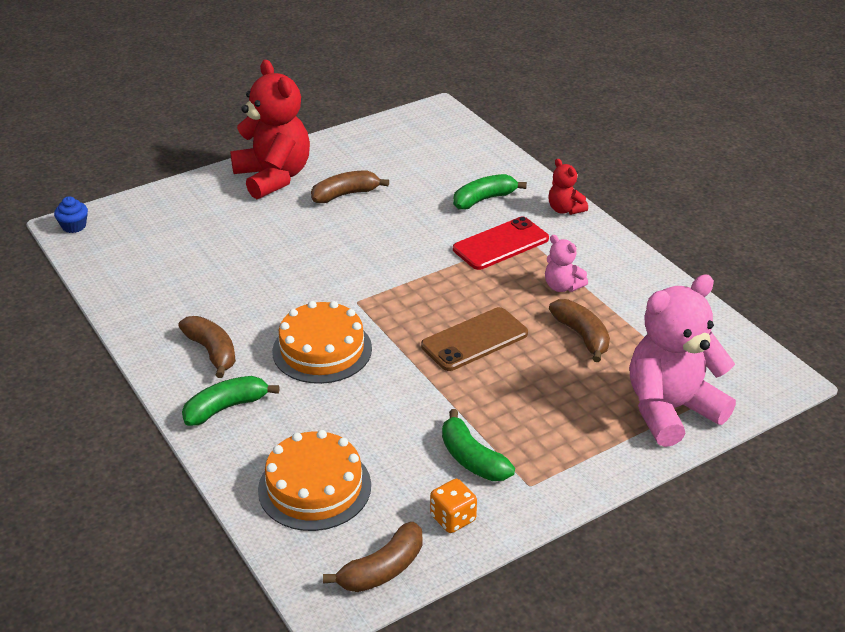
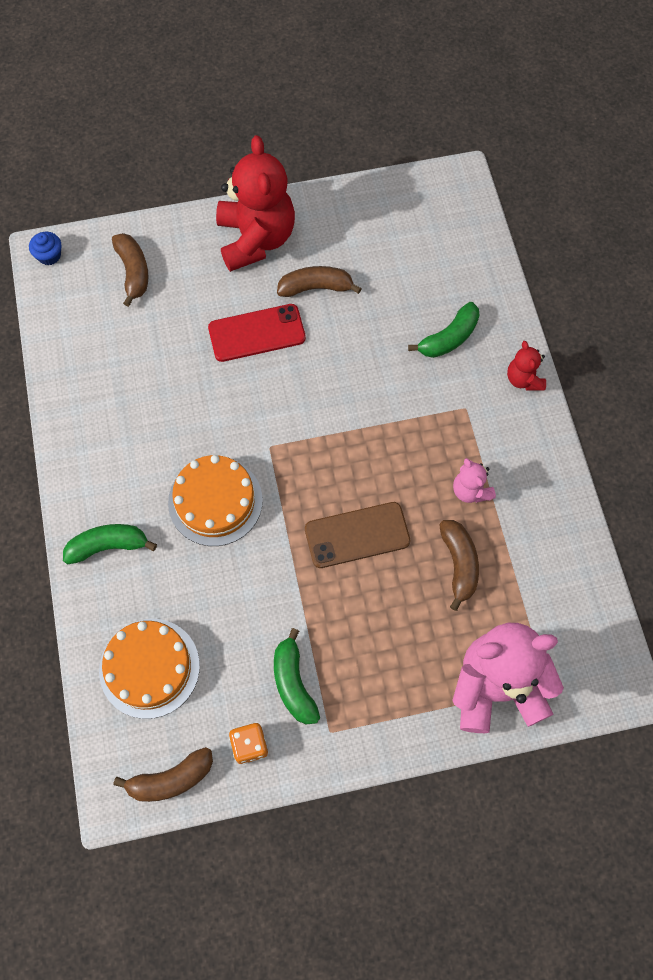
camera: 20 degrees right, 30 degrees up
brown banana [178,316,236,378] -> brown banana moved to [112,233,148,307]
green banana [453,174,527,210] -> green banana turned 150 degrees clockwise [408,302,480,358]
red phone [453,216,549,270] -> red phone moved to [208,304,306,362]

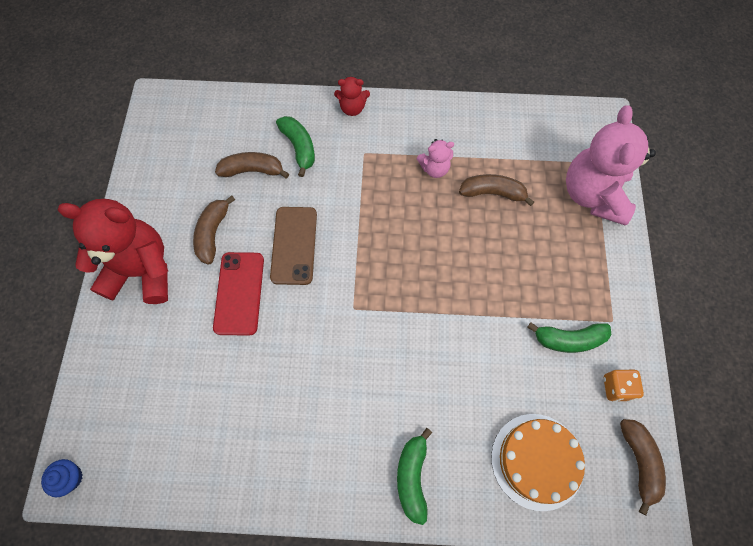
camera: 75 degrees left, 0 degrees up
brown banana [112,233,148,307] -> brown banana moved to [215,152,289,179]
orange cake [168,455,263,546] -> none
brown phone [305,502,410,568] -> brown phone moved to [270,207,317,285]

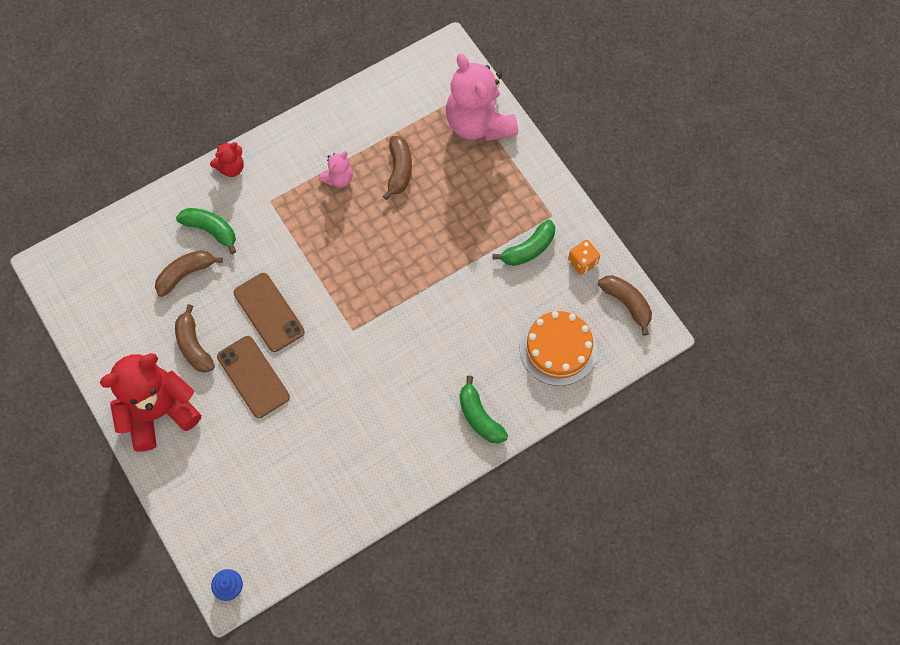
camera: 35 degrees left, 0 degrees up
red phone [213,252,264,336] -> brown phone [217,336,290,418]
brown banana [459,174,534,206] -> brown banana turned 120 degrees clockwise [383,136,412,200]

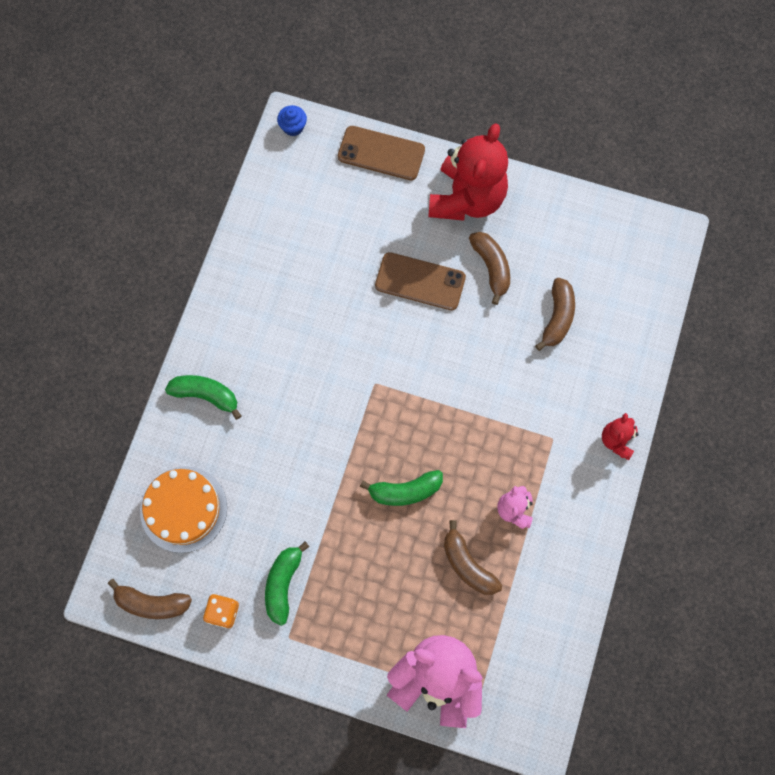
camera: 140 degrees right, 5 degrees up
brown banana [175,304,215,373] -> brown banana turned 45 degrees clockwise [469,232,510,305]
green banana [176,208,236,254] -> green banana moved to [360,470,443,506]
brown phone [233,273,305,352] -> brown phone moved to [338,126,425,180]

